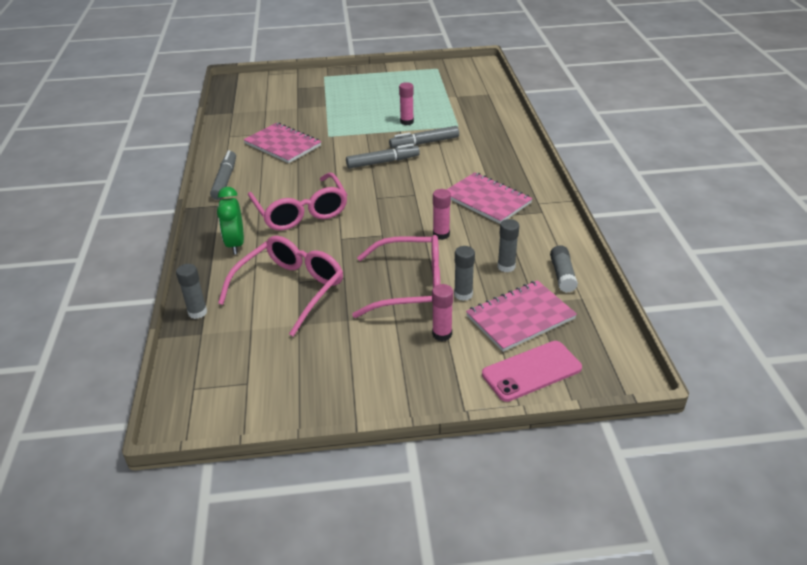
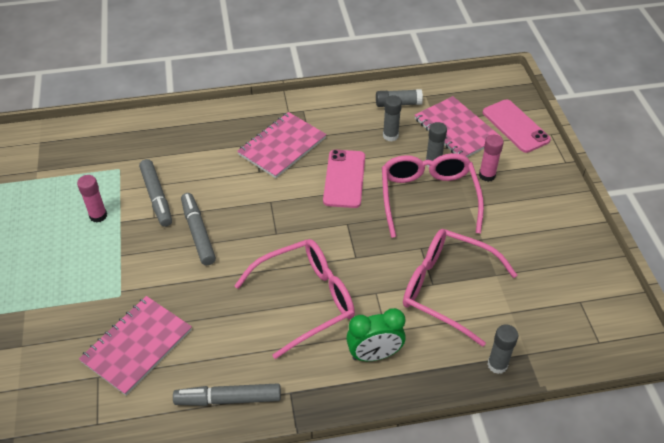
camera: 95 degrees left, 10 degrees up
pink glue stick [433,189,451,240] -> pink phone [323,150,365,208]

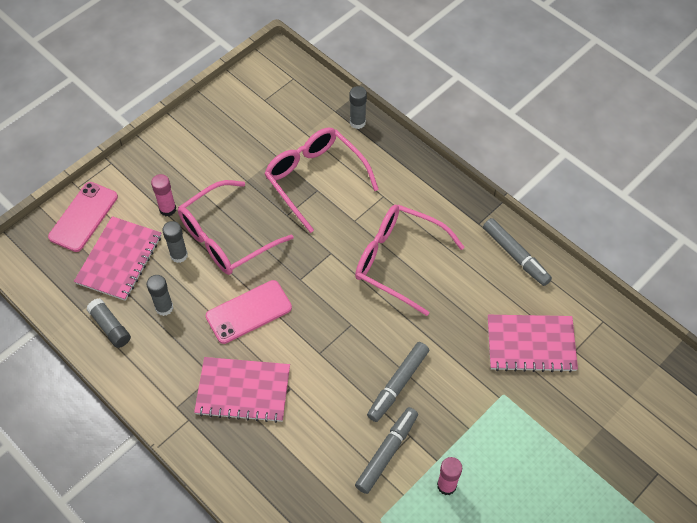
camera: 125 degrees left, 10 degrees up
green clock [346,308,406,361] -> none
pink glasses [403,229,517,347] -> pink glasses turned 150 degrees clockwise [264,128,379,233]

